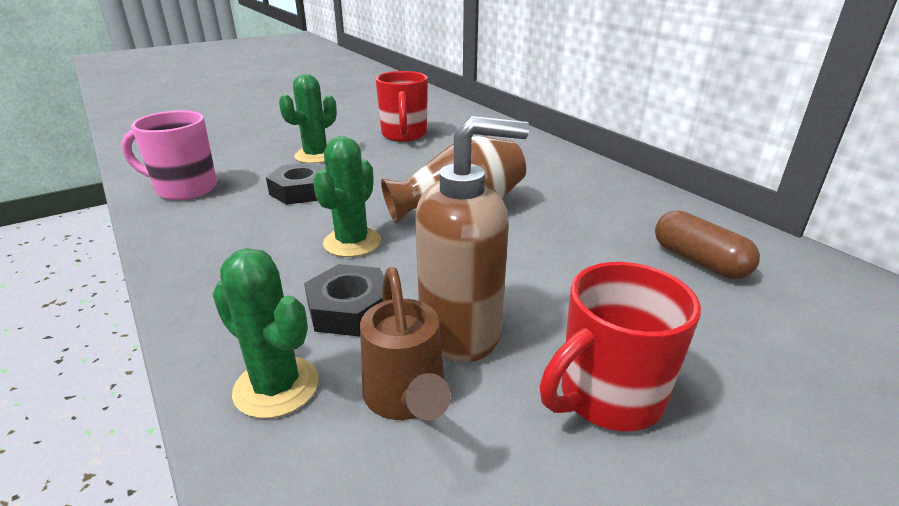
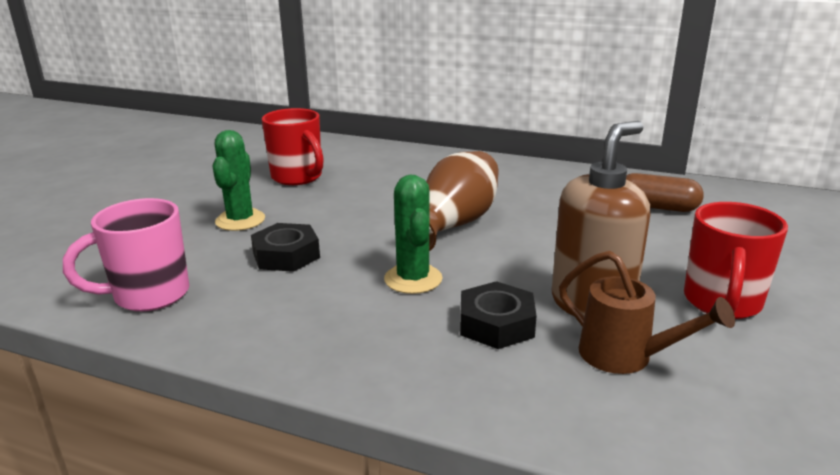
camera: 35 degrees left, 5 degrees down
green cactus [212,248,319,418] -> none

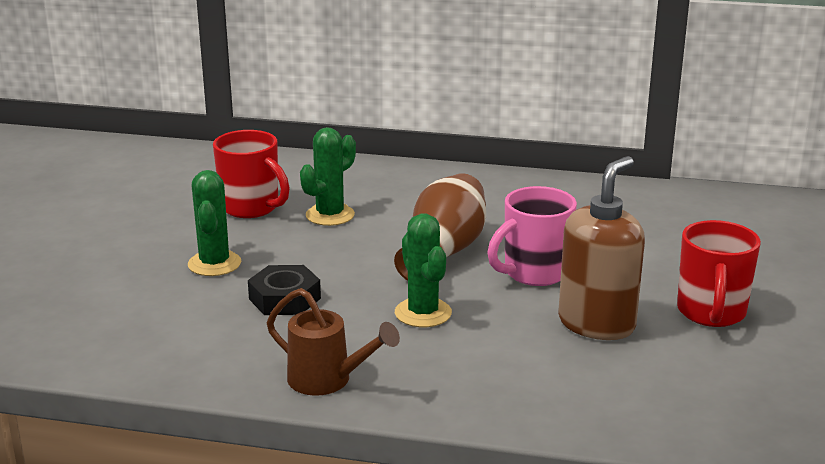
camera: 10 degrees left, 0 degrees up
pink mug [63,198,189,311] -> pink mug moved to [487,186,577,286]
black nut [460,281,537,349] -> none
brown watering can [559,251,735,374] -> brown watering can moved to [267,288,400,396]
brown capsule [626,173,704,212] -> none
none -> green cactus [300,127,356,226]

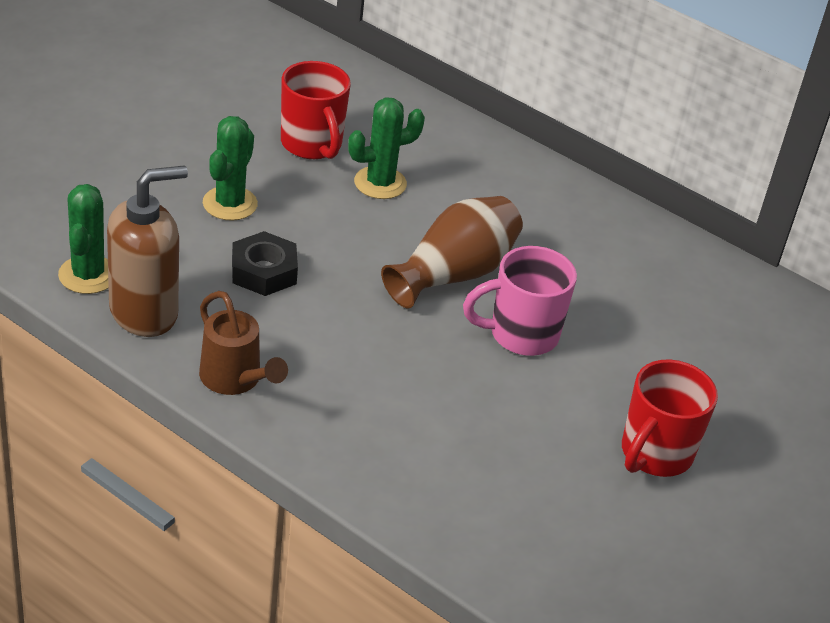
camera: 20 degrees right, 15 degrees up
green cactus [395,214,452,327] -> green cactus moved to [58,184,109,294]
brown soap dispenser [558,156,645,340] -> brown soap dispenser moved to [107,165,188,337]

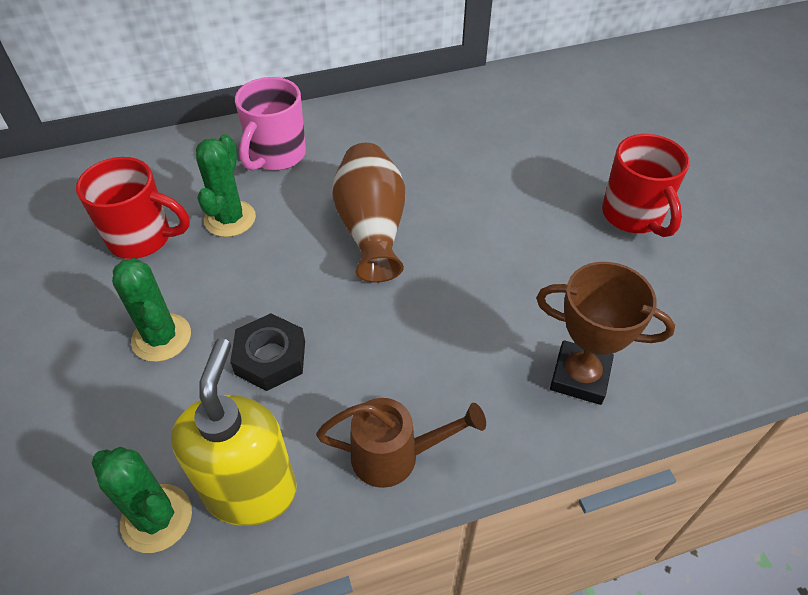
camera: 50 degrees left, 10 degrees up
brown soap dispenser [107,165,188,337] -> yellow soap dispenser [171,338,296,526]
pink mug [463,246,577,356] -> pink mug moved to [235,77,306,171]
none -> brown trophy [536,262,675,405]

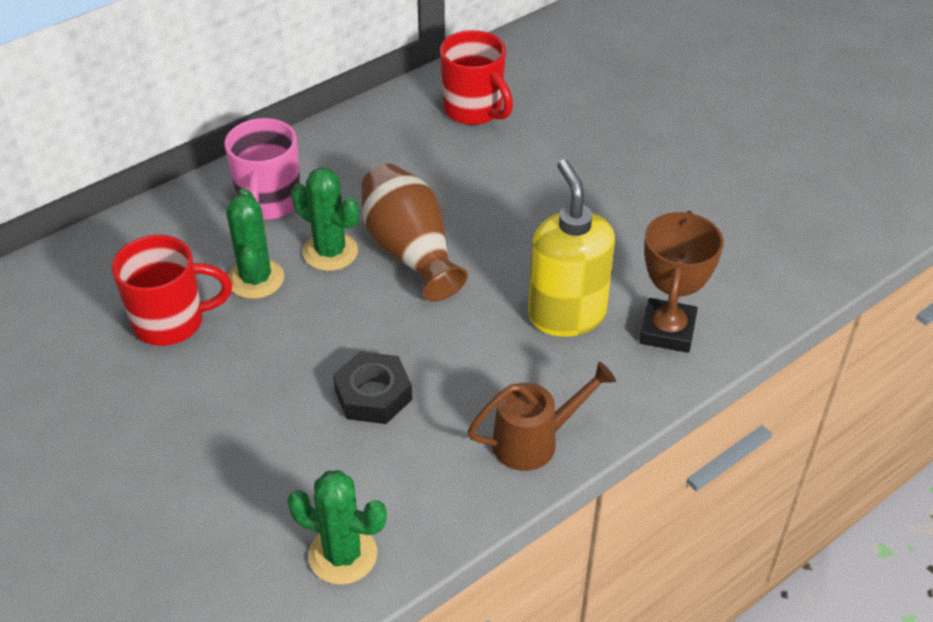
camera: 20 degrees left, 5 degrees down
green cactus [112,258,191,362] -> green cactus moved to [291,167,359,271]
yellow soap dispenser [171,338,296,526] -> yellow soap dispenser moved to [528,159,615,337]
brown trophy [536,262,675,405] -> brown trophy turned 75 degrees counterclockwise [640,211,724,353]
red mug [602,134,689,237] -> red mug moved to [440,30,513,125]

